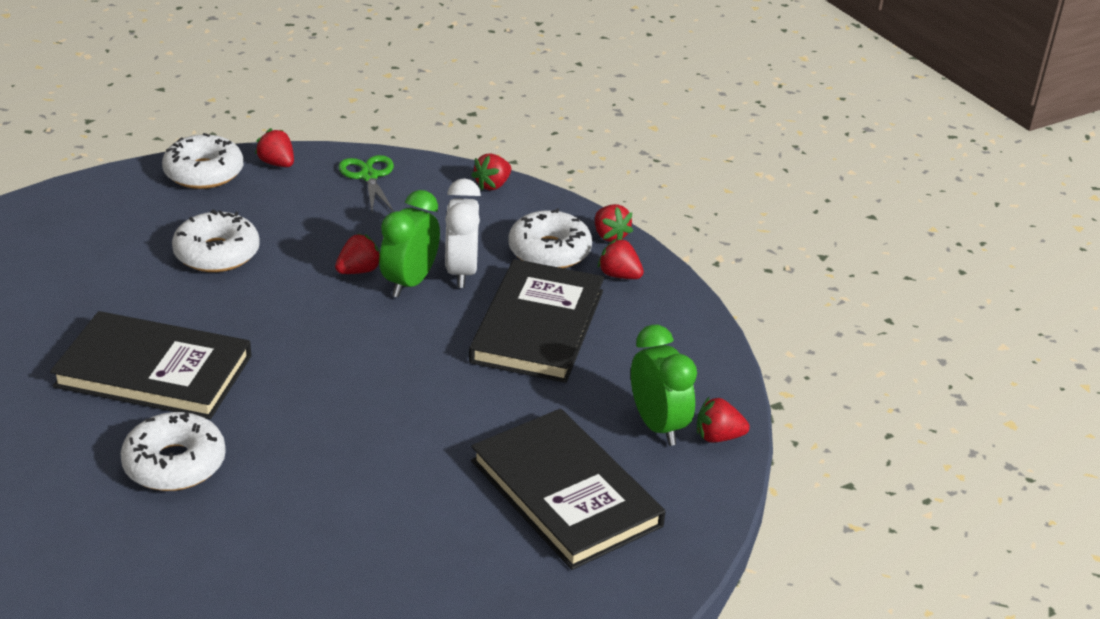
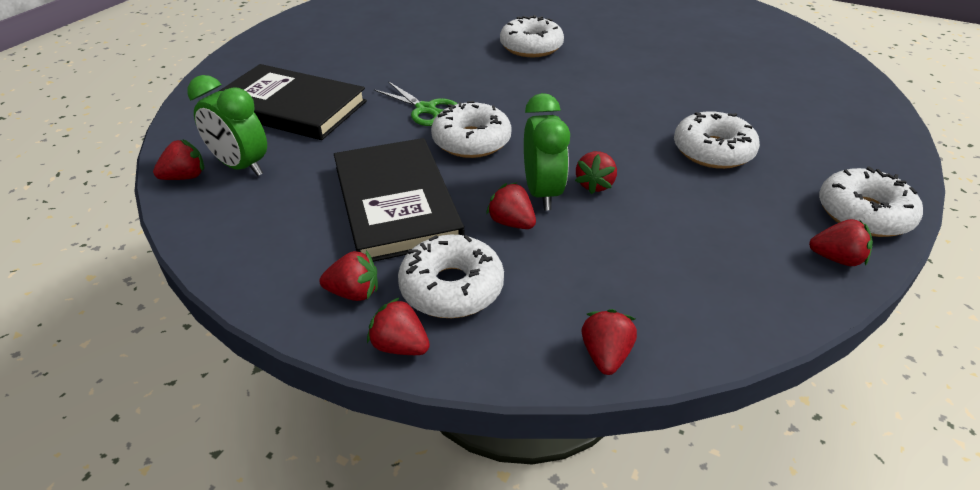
camera: 150 degrees right, 5 degrees up
black book [50,311,251,419] -> none
green scissors [338,155,394,212] -> green scissors moved to [374,81,458,126]
white clock [445,178,481,288] -> red strawberry [486,183,536,229]
none -> white donut [431,101,512,158]

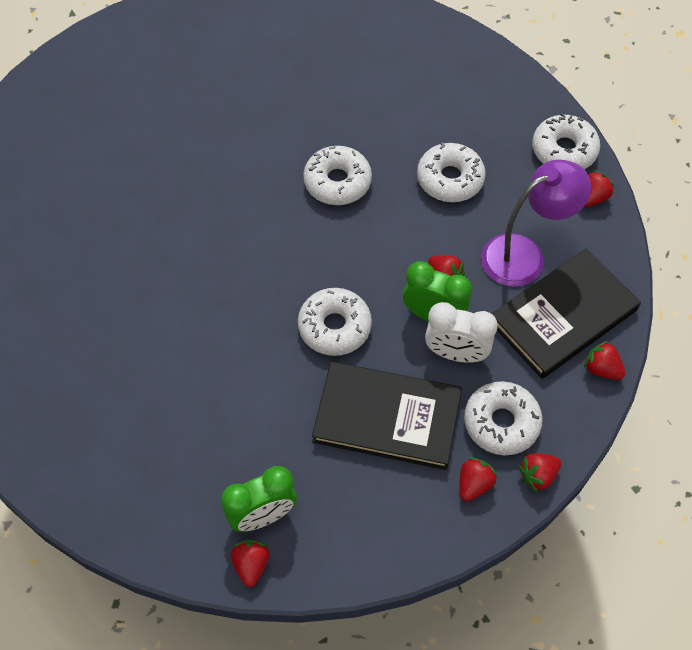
camera: 60 degrees left, 20 degrees up
black book [219,64,367,140] -> black book moved to [492,249,641,379]
green scissors [374,81,458,126] -> none
red strawberry [486,183,536,229] -> white clock [425,302,498,363]
white donut [500,15,564,57] -> white donut moved to [303,146,372,205]
none -> purple lamp [481,159,591,287]

